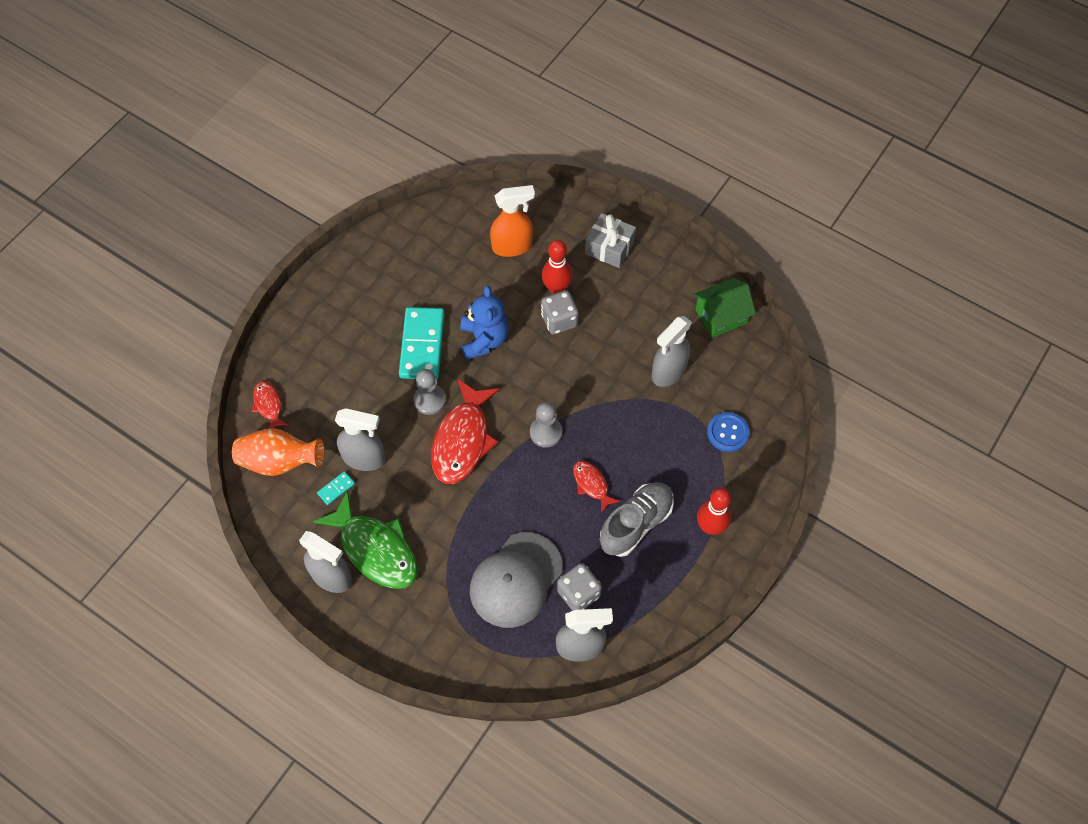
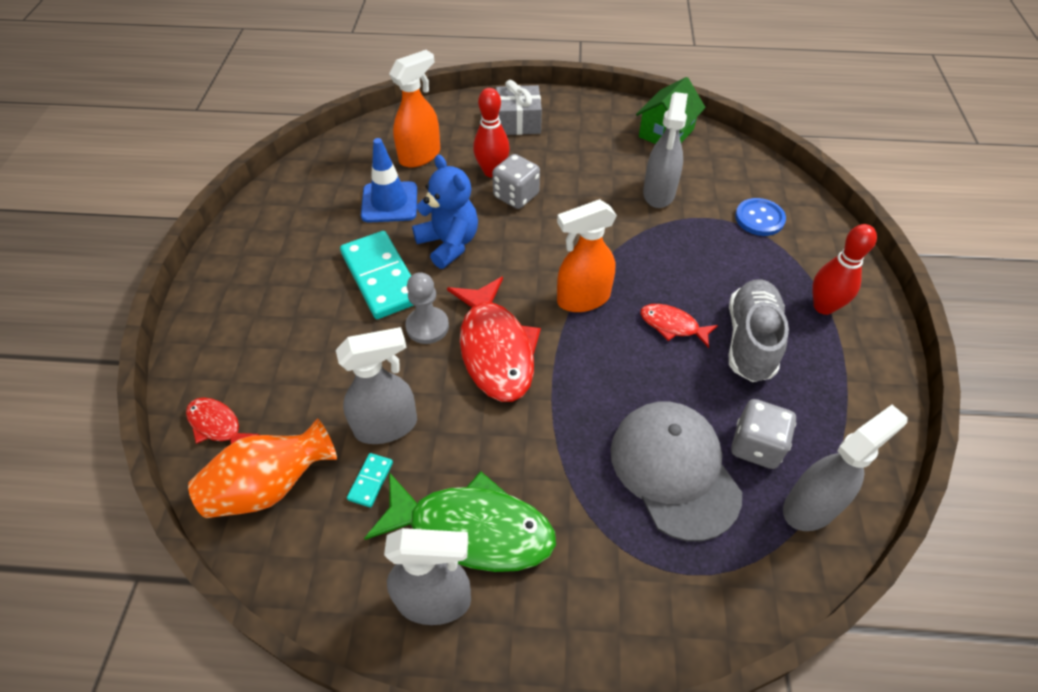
camera: 30 degrees left, 10 degrees down
grey cap [470,532,563,628] -> grey cap turned 150 degrees clockwise [610,402,742,542]
grey pawn [530,402,562,448] -> orange spray bottle [557,199,617,312]
none -> blue traffic cone [361,138,417,223]

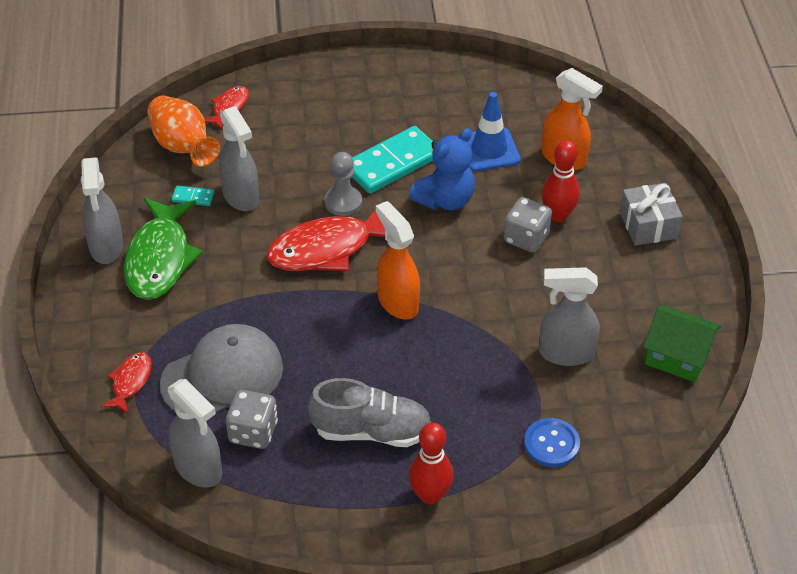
camera: 80 degrees right, 5 degrees down
red fish [640,304,718,348] -> red fish moved to [101,352,152,414]

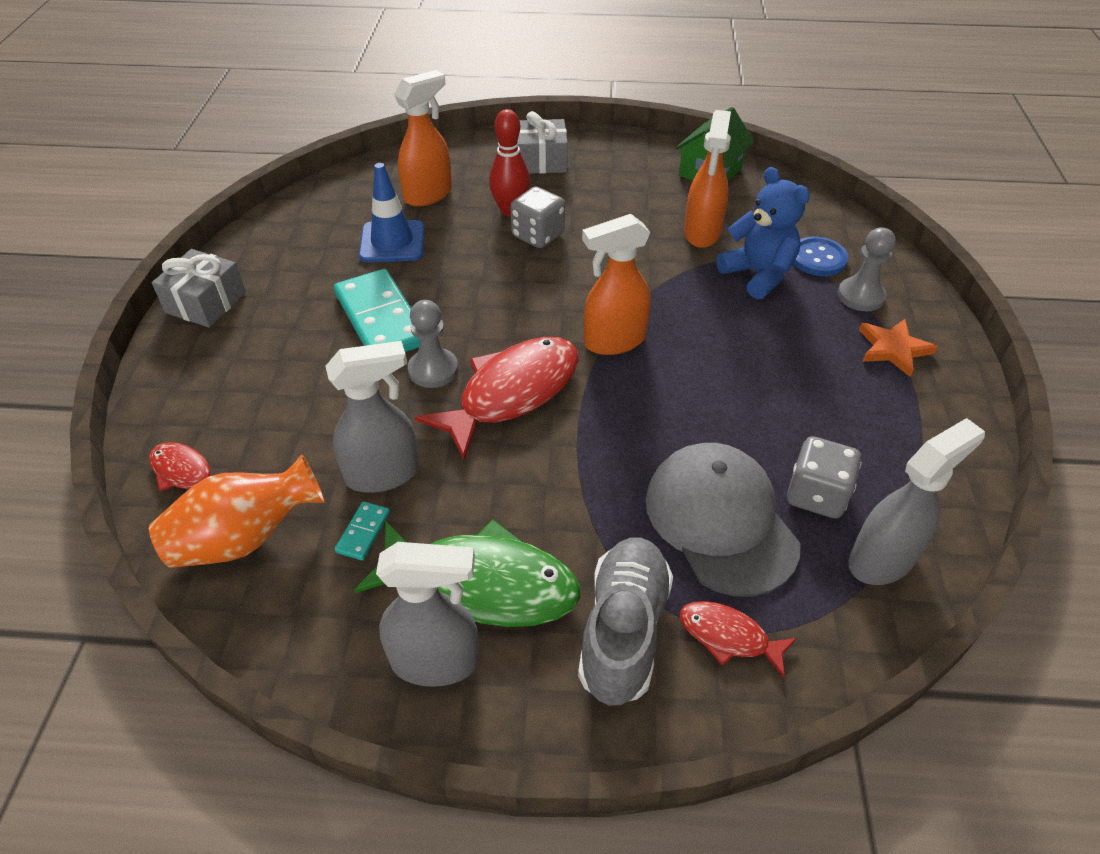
camera: 80 degrees left, 0 degrees up
red fish [266,202,385,271] -> red fish turned 120 degrees counterclockwise [415,337,579,460]
grey shoe [308,378,431,447] -> grey shoe moved to [578,537,673,706]
blue teddy bear [409,128,475,210] -> blue teddy bear moved to [716,167,810,299]
red bowling pin [409,422,454,505] -> orange star [859,319,938,377]
grey spray bottle [539,267,600,366] -> orange spray bottle [684,110,731,248]
none -> grey gift [152,249,246,328]
none -> grey pawn [838,227,896,311]

